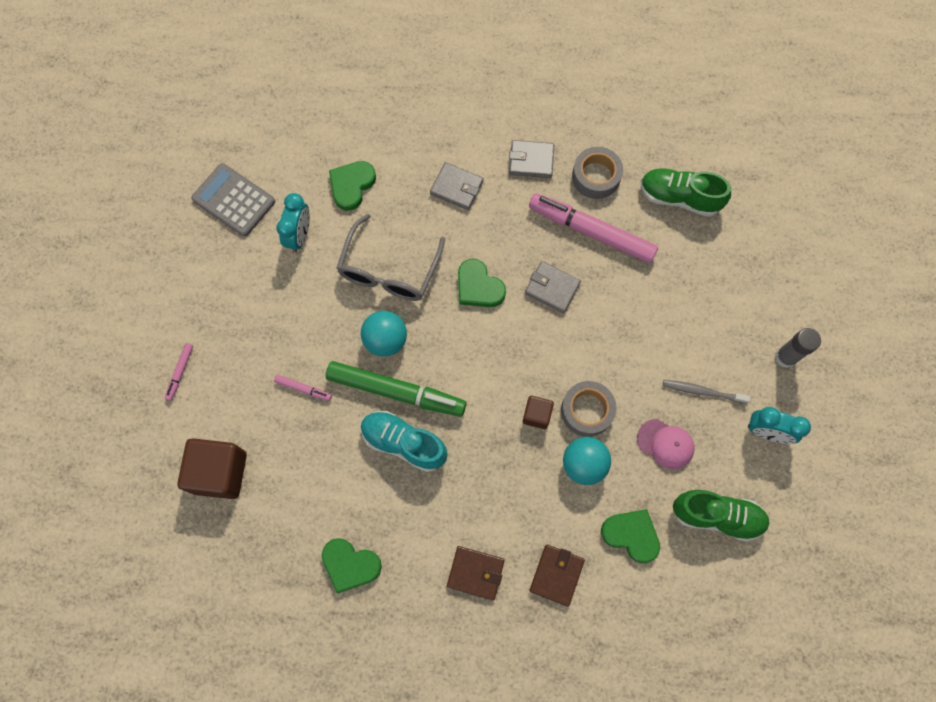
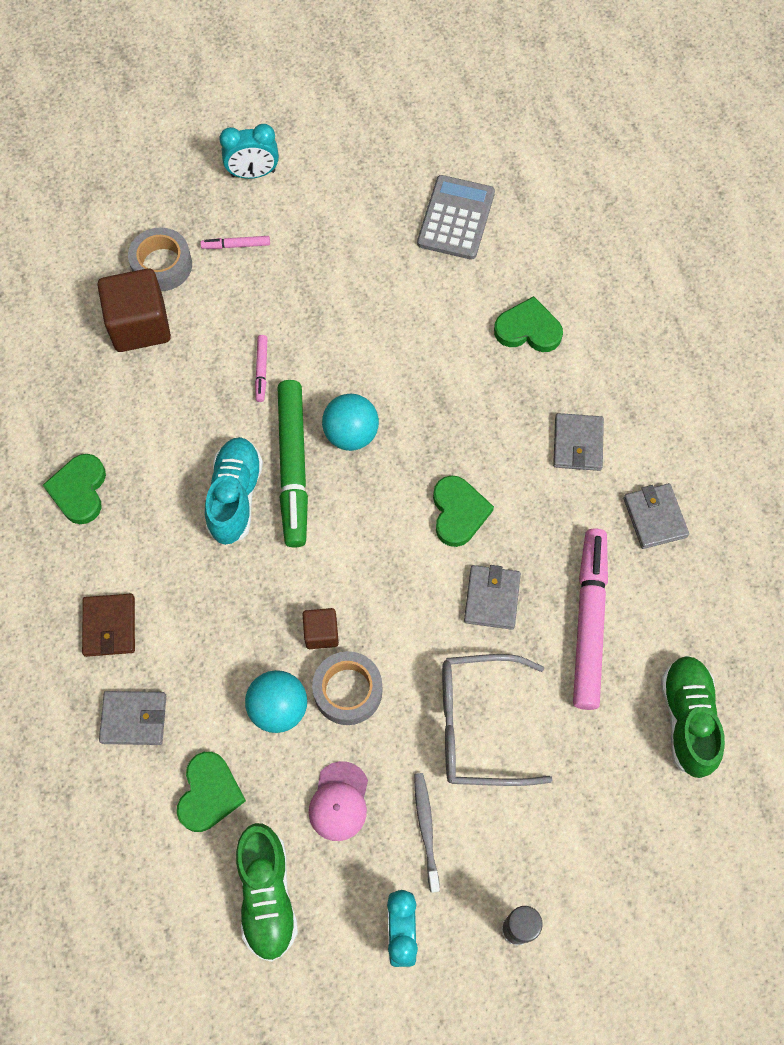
camera: 70 degrees right, 5 degrees down
turquoise clock [276,193,310,252] -> turquoise clock moved to [219,124,279,179]
grey glasses [336,214,445,301] -> grey glasses moved to [442,654,553,786]
green heart [458,259,506,307] -> green heart turned 150 degrees clockwise [433,475,494,547]
brown wallet [530,545,585,607] -> grey wallet [99,691,166,745]
grey tape [572,147,623,199] -> grey tape moved to [128,228,192,291]

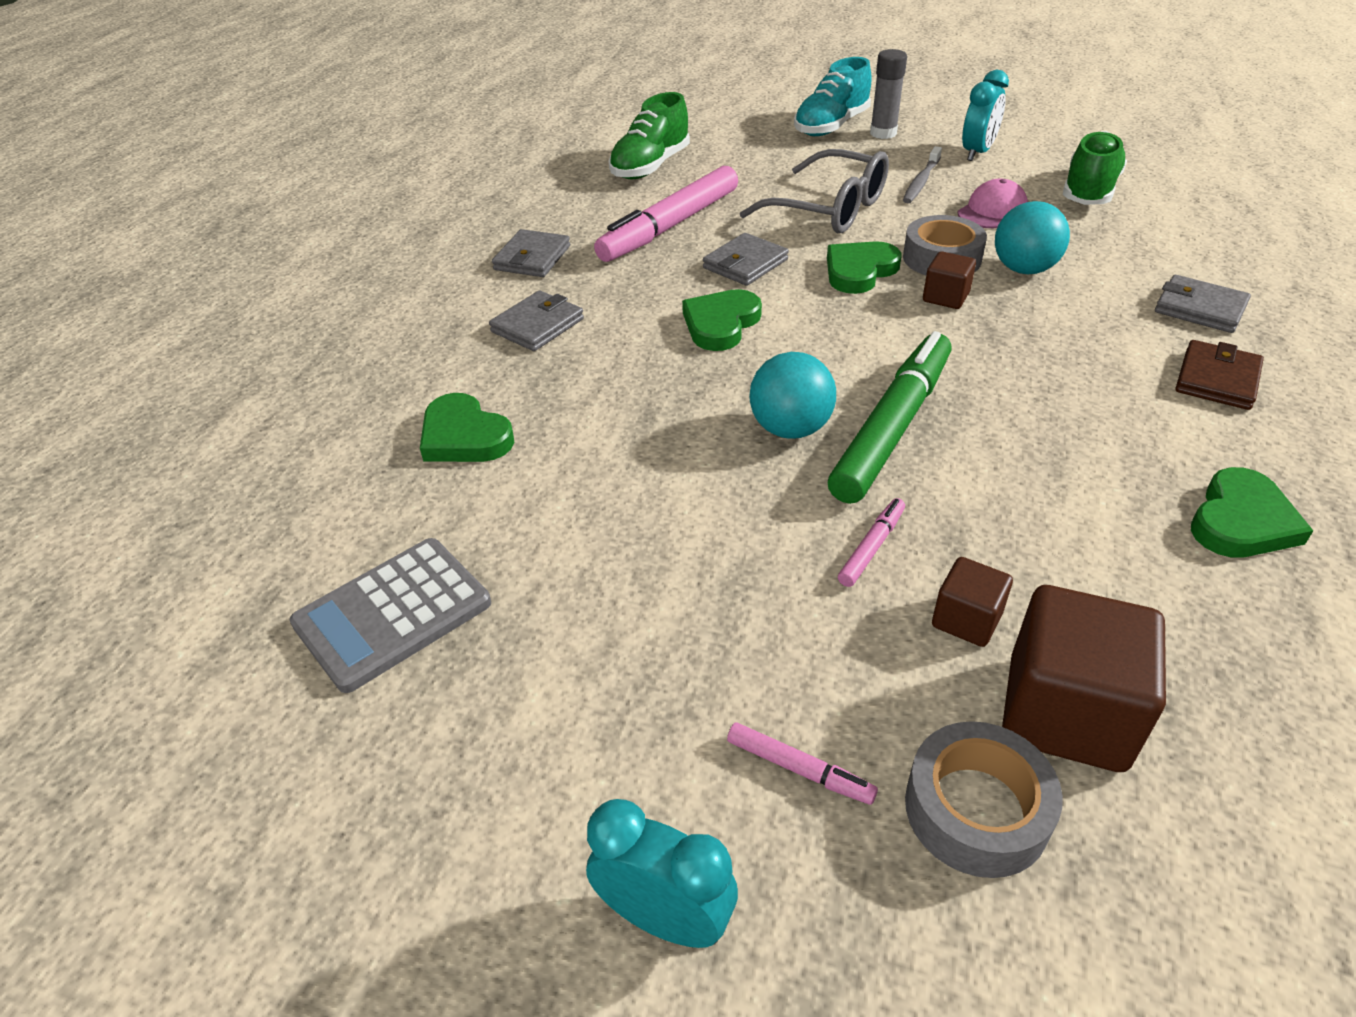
camera: 145 degrees left, 25 degrees down
green heart [177,752,246,832] -> green heart moved to [827,241,901,294]
turquoise shoe [205,437,263,545] -> turquoise shoe moved to [794,57,872,136]
none -> brown cube [932,557,1013,647]

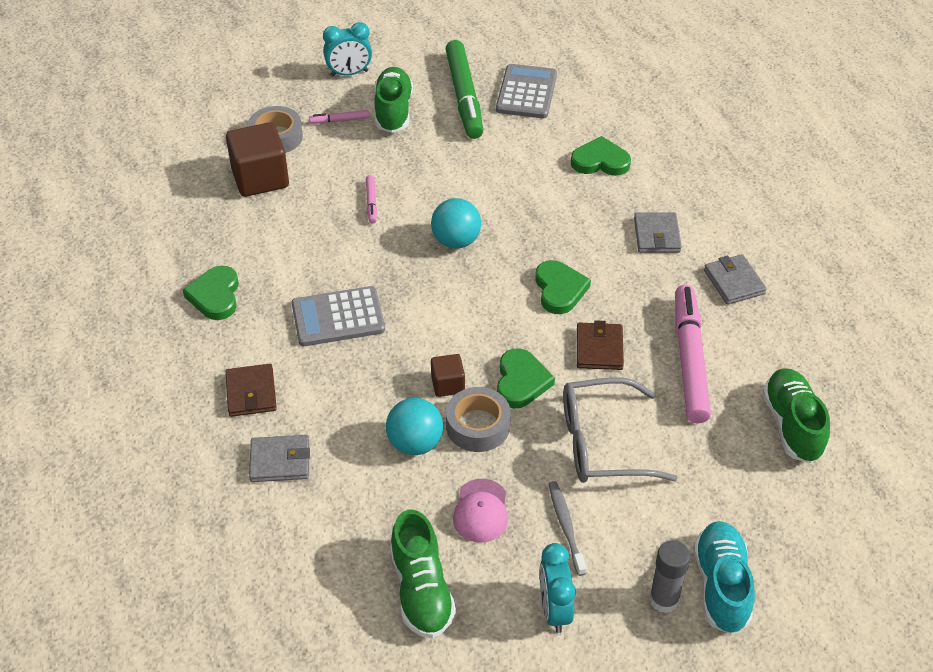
camera: 140 degrees right, 5 degrees up
grey wallet [703,233,789,286] -> brown wallet [577,320,624,370]
green marker [828,331,951,504] -> green marker moved to [446,40,483,139]
brown cube [932,557,1013,647] -> none
none -> grey calculator [291,286,385,346]
none -> green shoe [374,67,413,133]

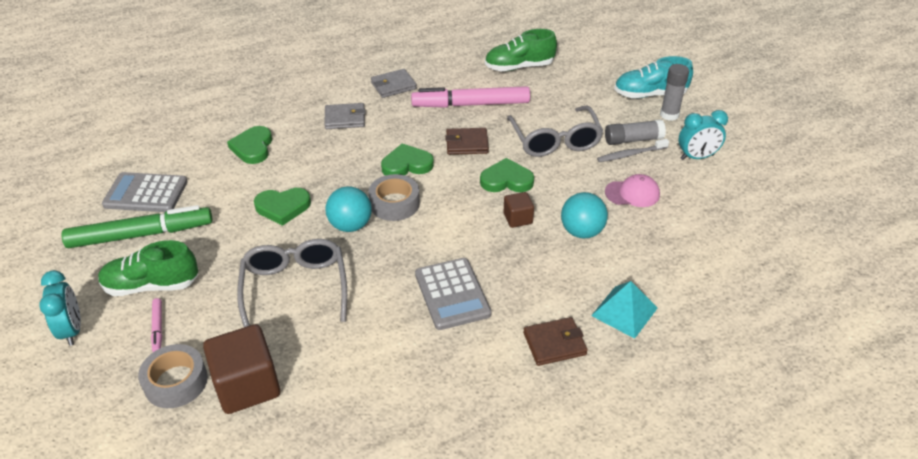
camera: 95 degrees left, 5 degrees down
green heart [183,265,239,320] -> green heart moved to [254,188,311,226]
grey wallet [249,435,310,482] -> turquoise pyramid [591,281,657,339]
pink marker [366,175,377,223] -> grey glasses [237,239,347,327]
green shoe [390,510,456,638] -> none
grey tape [446,387,511,452] -> grey tape moved to [369,174,420,221]
none -> grey glue stick [605,119,666,145]

